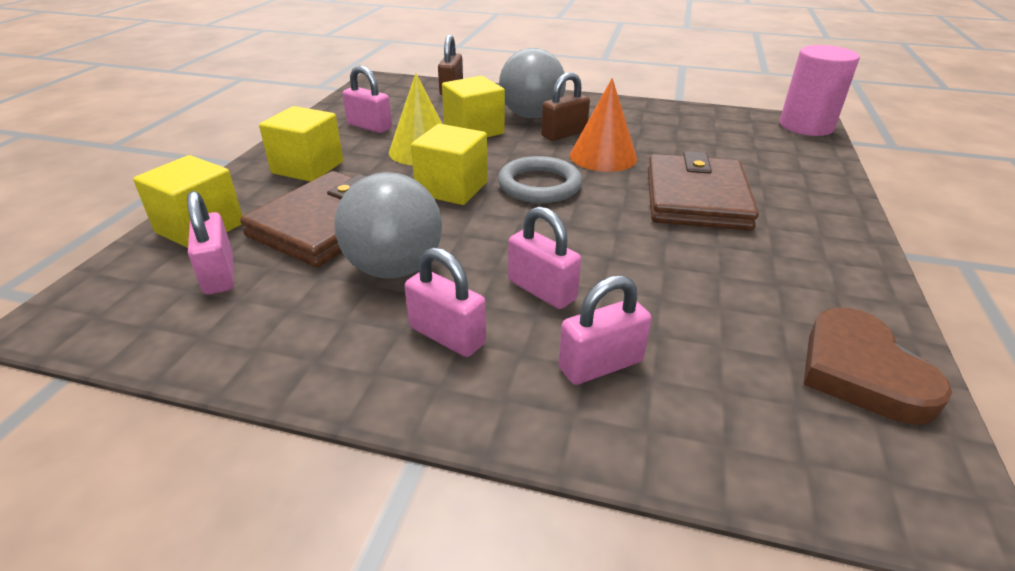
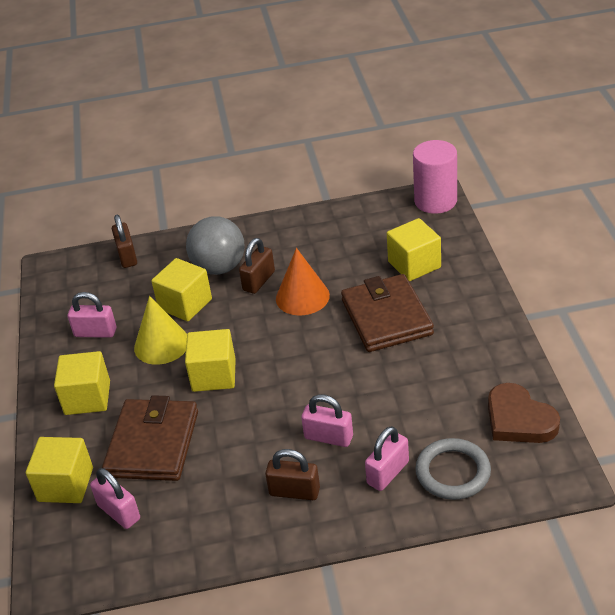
camera: 20 degrees left, 5 degrees up
grey ball [334,172,442,279] -> none
pink padlock [404,247,486,357] -> brown padlock [265,449,320,500]
grey ring [498,156,582,203] -> grey ring moved to [415,438,491,500]
none -> yellow cube [387,218,441,281]

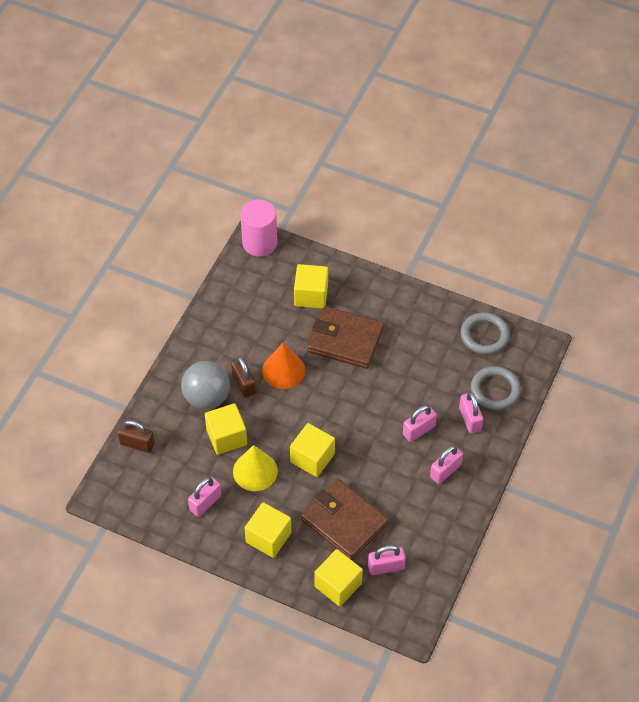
camera: 60 degrees left, 15 degrees up
brown padlock [265,449,320,500] -> pink padlock [430,445,463,484]
brown heart [488,383,560,443] -> grey ring [461,312,509,354]

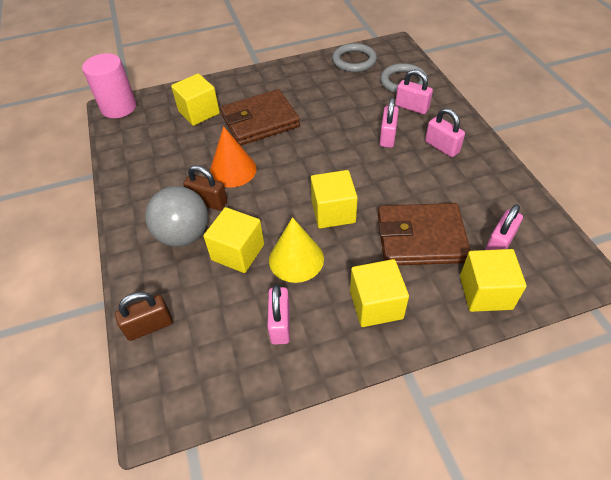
camera: 40 degrees left, 5 degrees down
pink padlock [430,445,463,484] -> pink padlock turned 45 degrees counterclockwise [425,108,465,157]

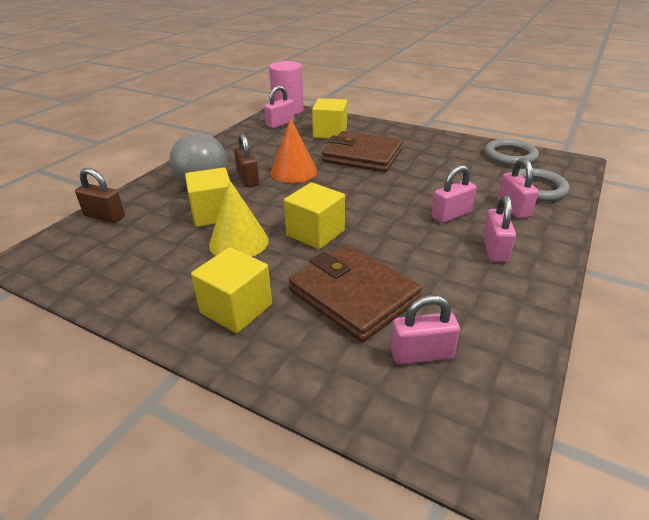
camera: 45 degrees right, 15 degrees down
pink padlock [267,285,290,345] -> pink padlock moved to [264,85,294,129]
yellow cube [460,249,526,312] -> none

